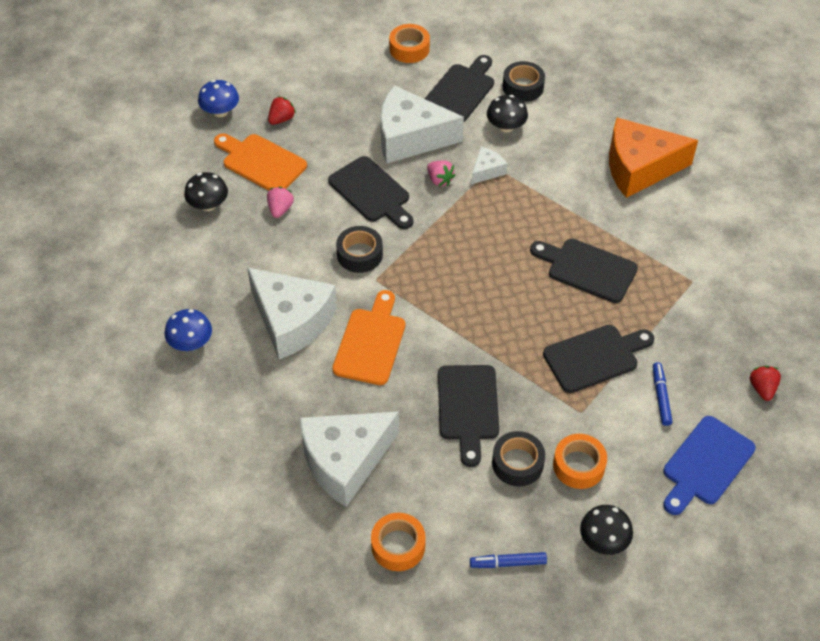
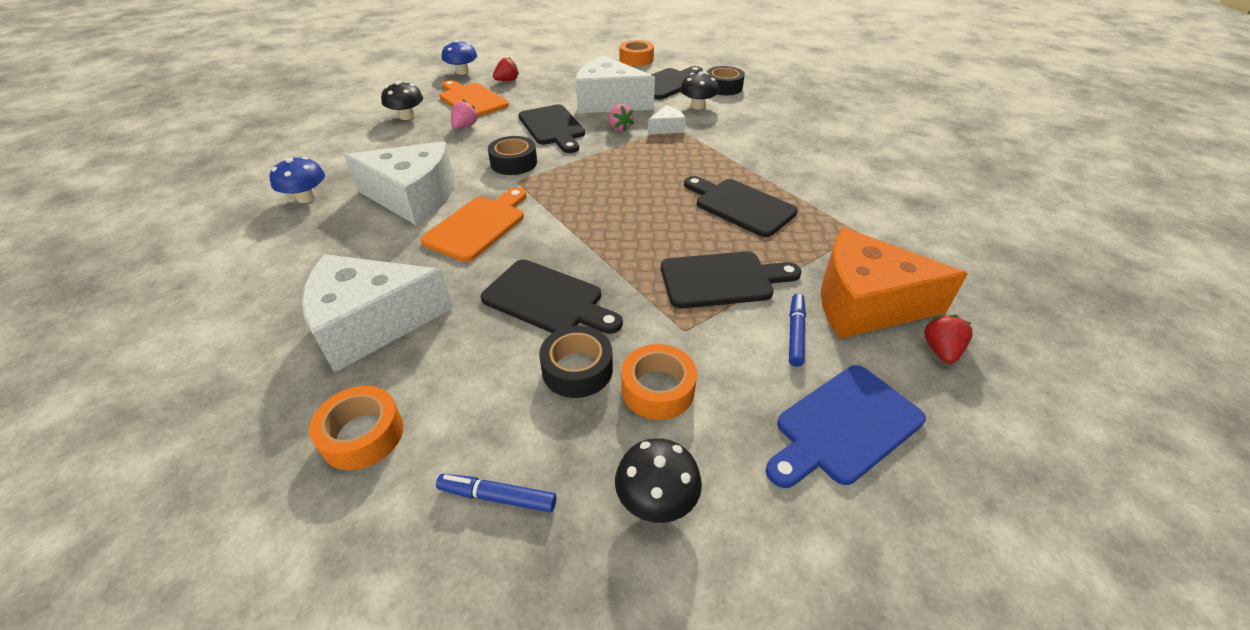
camera: 15 degrees right, 10 degrees down
white cheese [247,267,337,359] -> white cheese turned 45 degrees counterclockwise [344,141,454,225]
black cutting board [438,365,499,467] -> black cutting board turned 75 degrees counterclockwise [481,259,623,334]
orange cheese [609,117,698,198] -> orange cheese moved to [821,227,968,339]

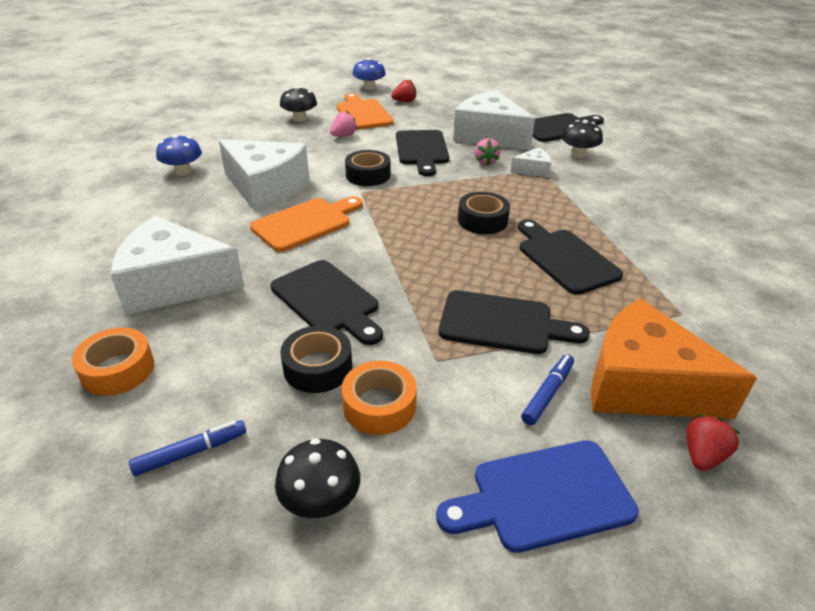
camera: 20 degrees right, 5 degrees down
blue marker [436,474,556,512] -> blue marker turned 120 degrees clockwise [129,420,246,476]
orange tape [619,40,654,66] -> none
black tape [706,66,745,95] -> black tape moved to [458,192,510,234]

